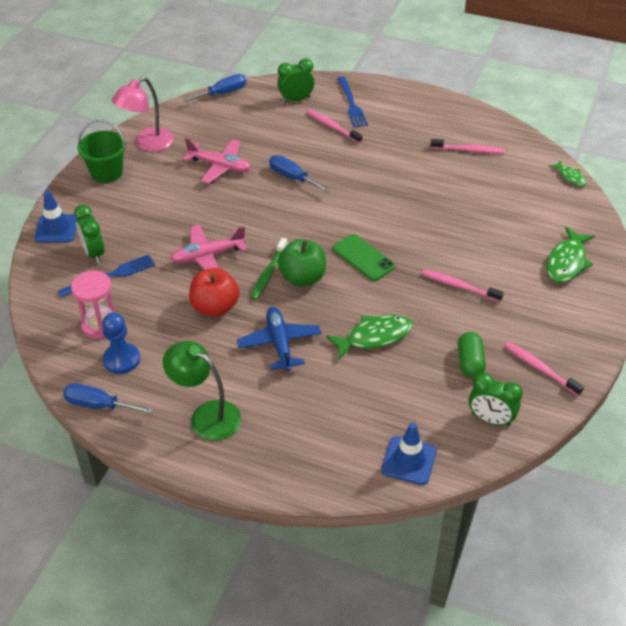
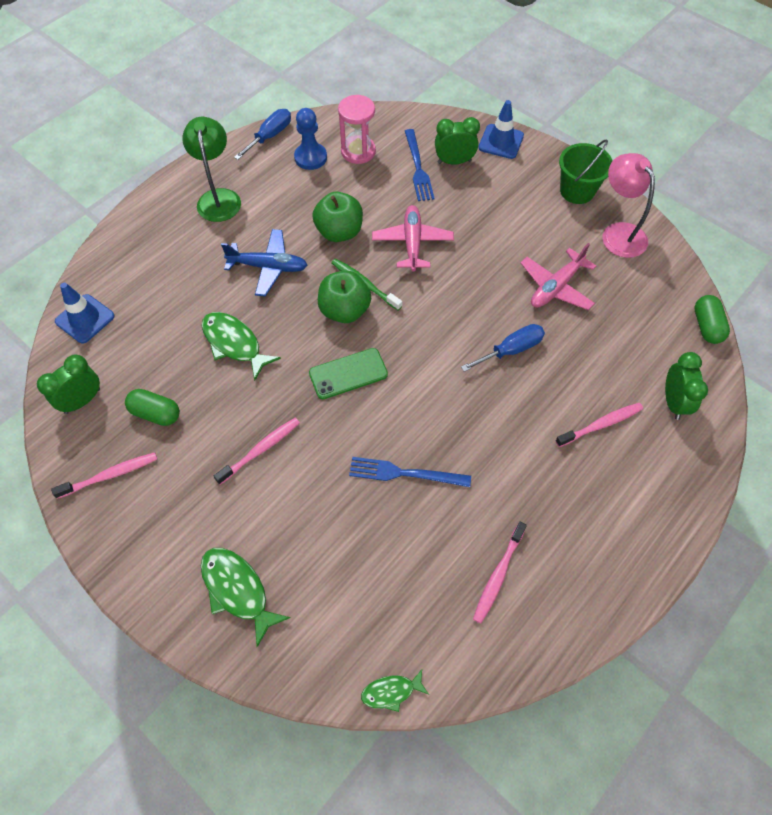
camera: 110 degrees right, 15 degrees up
green lamp [163,341,241,441] -> green lamp turned 60 degrees counterclockwise [182,117,241,222]
blue screwdriver [183,74,246,102] -> green capsule [694,295,730,344]
red apple [189,268,239,317] -> green apple [312,192,363,242]
green fish [326,314,413,360] -> green fish turned 135 degrees clockwise [202,312,281,381]
blue fork [337,76,368,128] -> blue fork moved to [349,457,471,487]

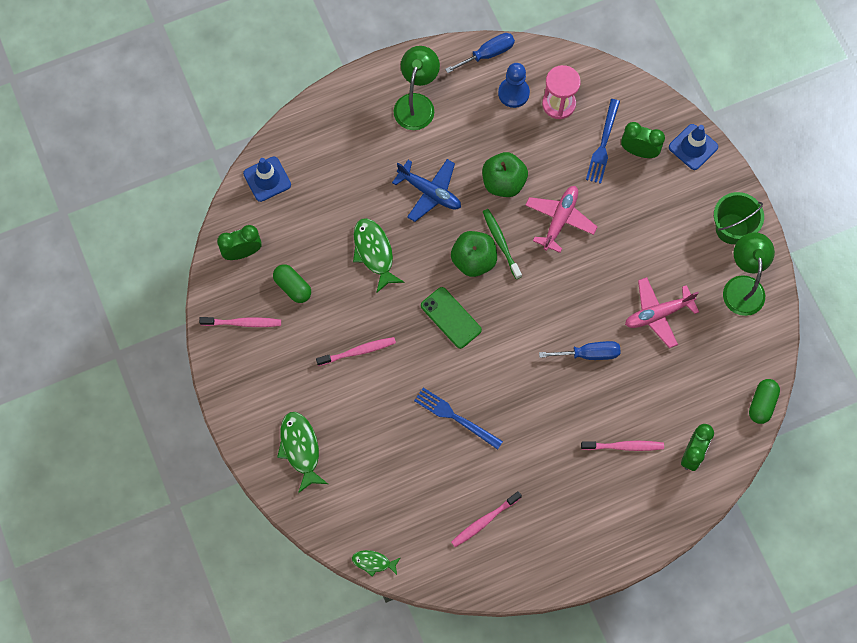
camera: 25 degrees right, 10 degrees up
green phone [309,348,388,399] -> green phone turned 45 degrees clockwise [421,287,482,349]
pink lamp [602,153,655,258] -> green lamp [723,232,775,316]

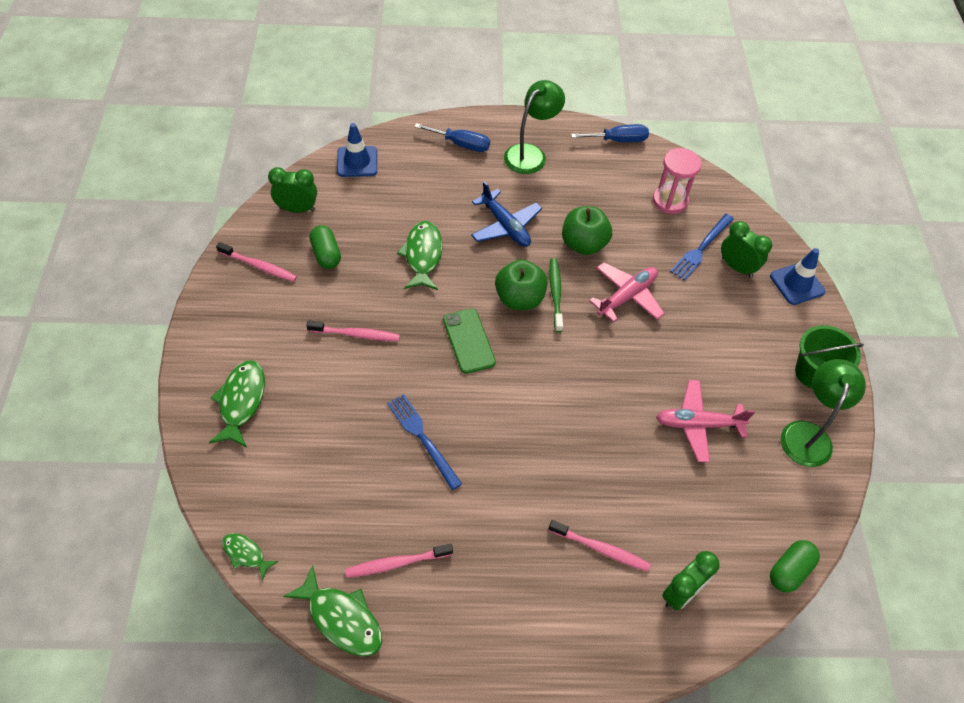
camera: 20 degrees right, 15 degrees down
blue pawn [498,63,530,108] -> none
blue screwdriver [539,341,620,360] -> blue screwdriver moved to [414,123,490,152]
none -> green fish [283,565,382,656]

